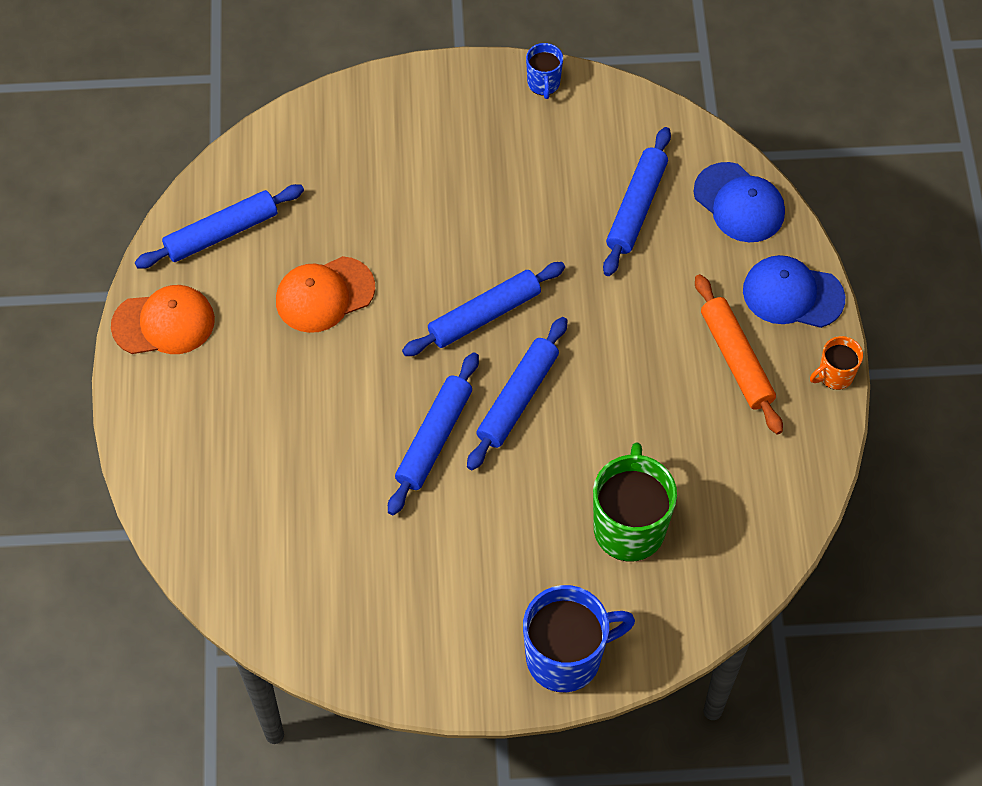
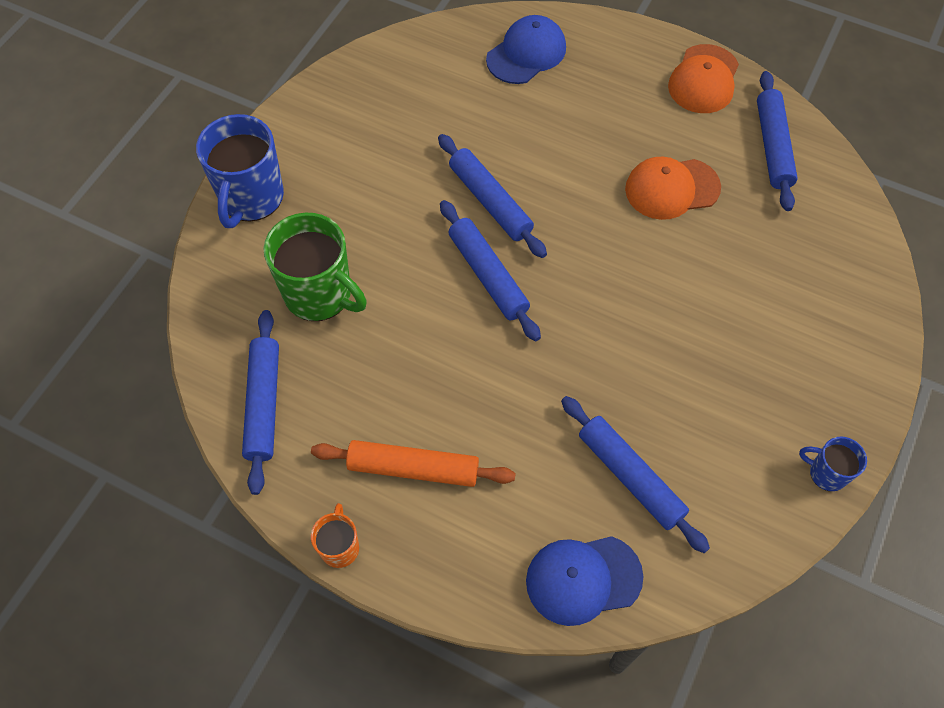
camera: 120 degrees right, 0 degrees up
orange cap [276,256,375,333] -> orange cap turned 105 degrees counterclockwise [625,157,721,220]
blue rolling pin [402,262,565,356] -> blue rolling pin moved to [242,310,279,495]
blue cap [743,255,845,328] -> blue cap moved to [486,15,566,84]

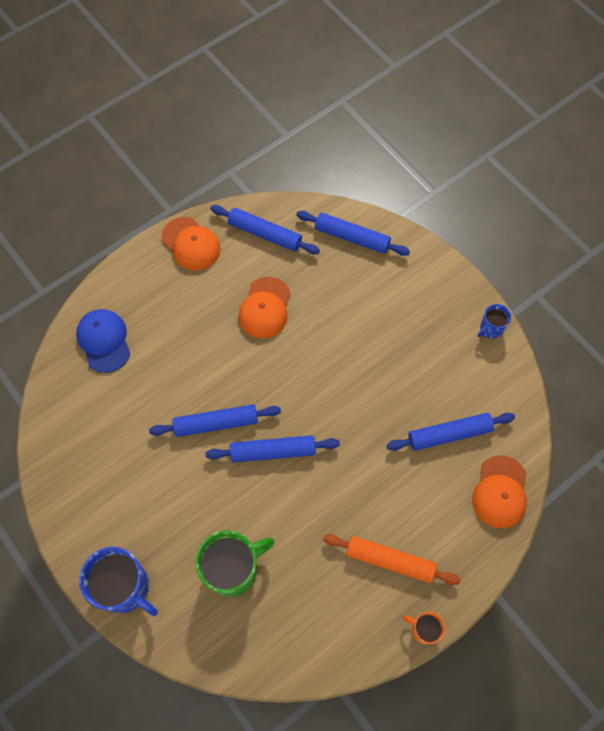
camera: 65 degrees left, 5 degrees up
blue rolling pin [242,310,279,495] -> blue rolling pin moved to [296,211,410,256]
orange rolling pin [311,440,516,487] -> orange rolling pin turned 75 degrees clockwise [323,534,461,585]
blue cap [526,536,643,626] -> orange cap [472,455,527,529]

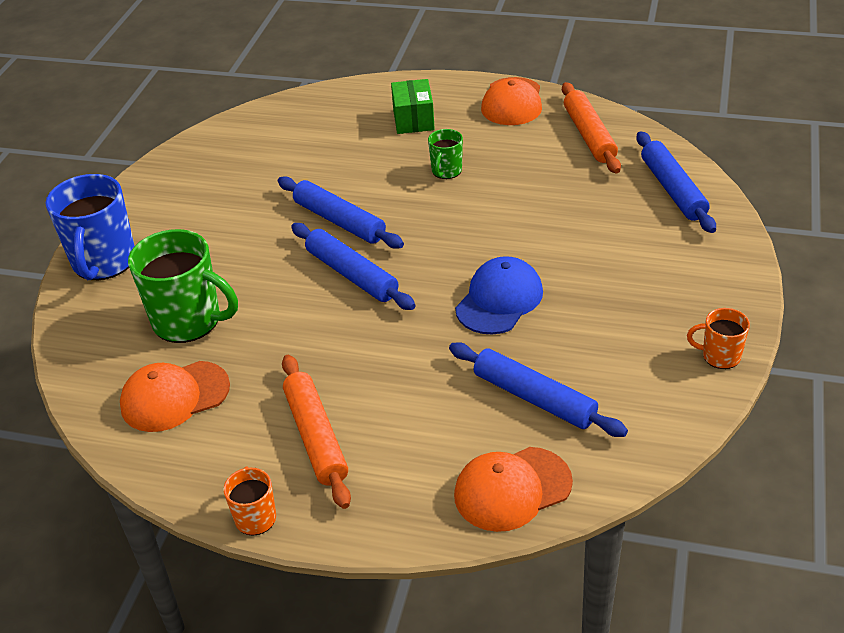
camera: 55 degrees right, 25 degrees down
blue cap [76,309,130,373] -> blue cap moved to [455,256,543,334]
blue rolling pin [210,205,320,254] -> orange rolling pin [562,82,621,173]
orange cap [238,277,291,338] -> orange cap moved to [120,361,230,432]
blue mug [478,304,511,339] -> orange mug [687,308,750,369]
none -> green box [391,79,435,134]
none -> green mug [428,129,463,179]

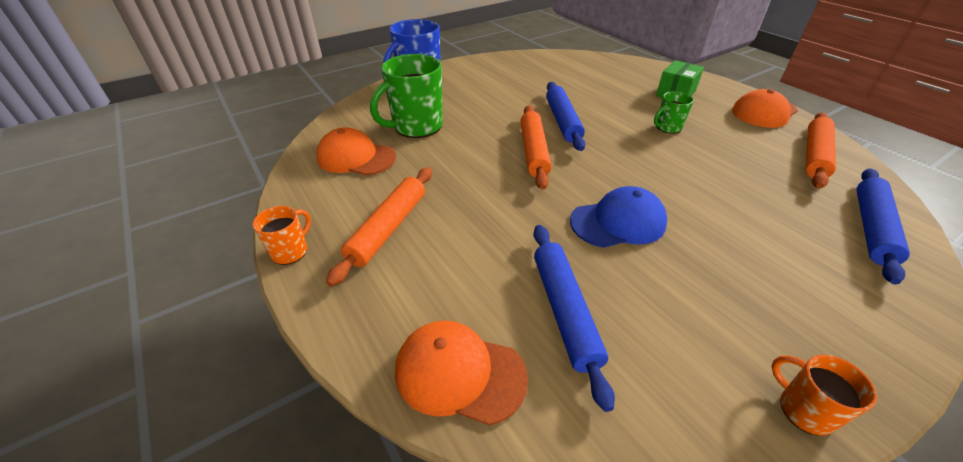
camera: 40 degrees right, 0 degrees up
green mug [128,229,238,343] -> green mug turned 75 degrees clockwise [370,54,443,138]
blue rolling pin [291,223,416,310] -> orange rolling pin [520,105,552,190]

